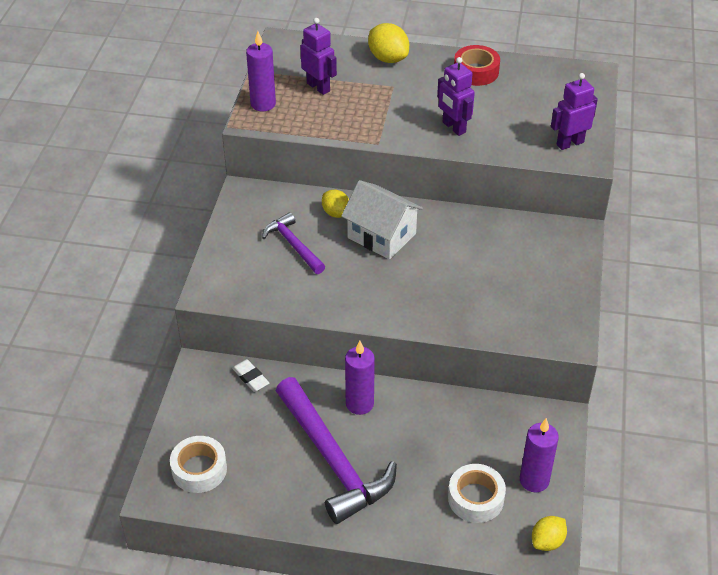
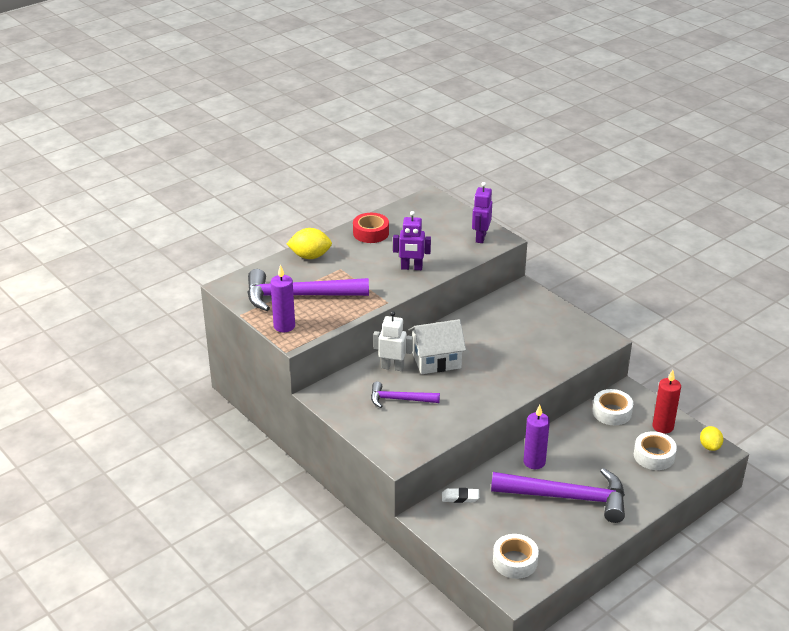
camera: 50 degrees left, 10 degrees down
purple robot [300,18,337,95] -> purple hammer [247,269,369,311]
yellow lemon [322,189,349,218] -> white robot [373,311,413,371]
purple candle [520,418,559,493] -> red candle [652,370,681,433]
none -> white tape [592,389,633,425]

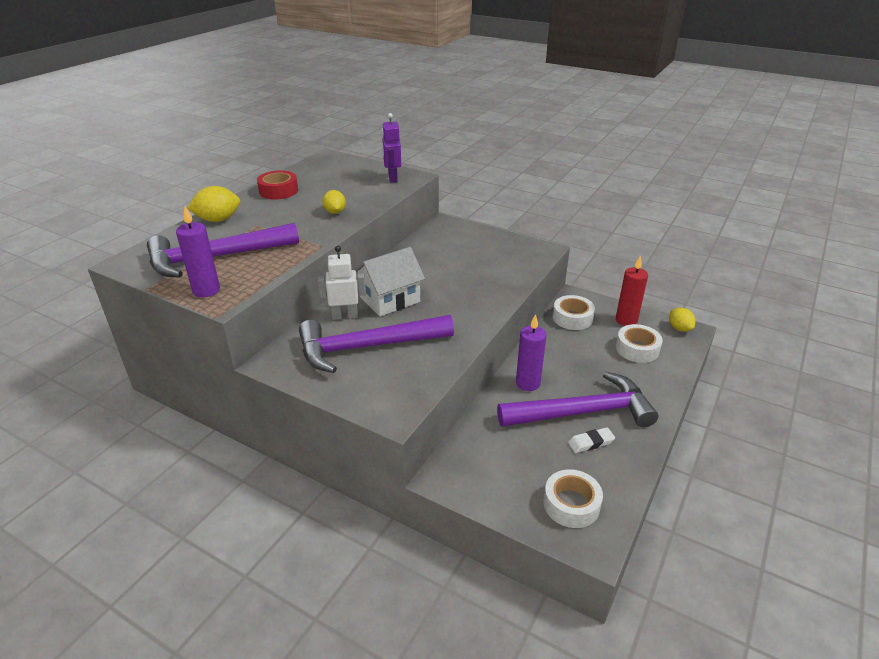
camera: 20 degrees left, 0 degrees up
purple hammer [371,382,440,408] -> purple hammer [299,315,454,373], size x1.85
purple robot [393,211,431,270] -> yellow lemon [322,190,346,214]
white eraser [442,488,479,503] -> white eraser moved to [568,427,615,453]

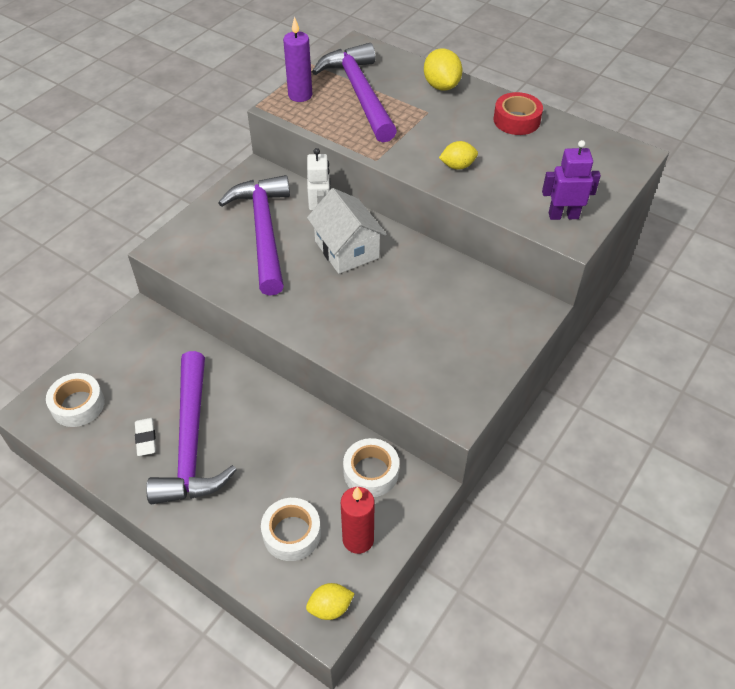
camera: 95 degrees right, 15 degrees up
purple candle [516,314,547,391] -> none

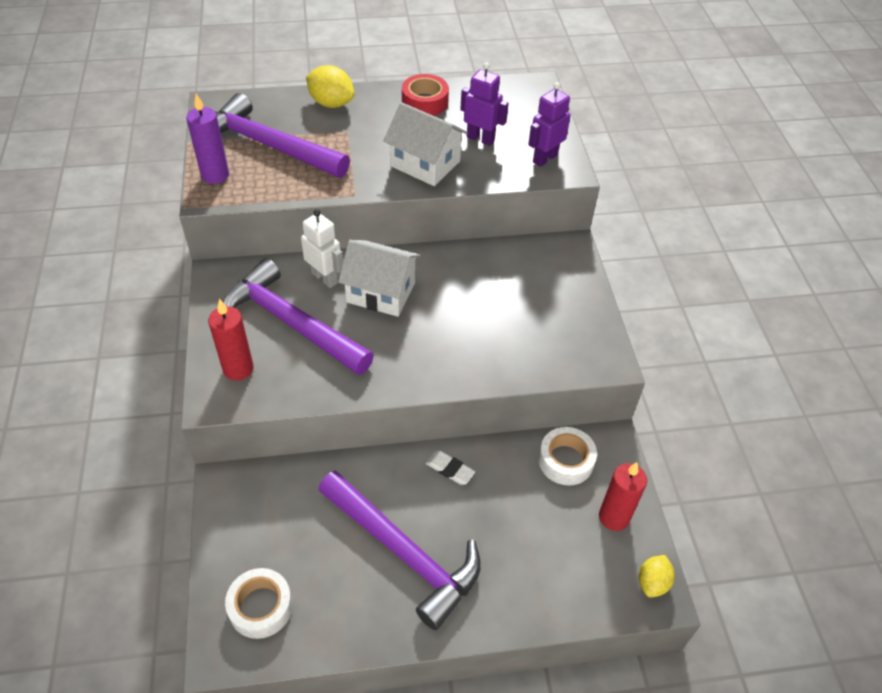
camera: 45 degrees left, 0 degrees up
white eraser [135,418,156,456] -> white eraser moved to [426,450,475,485]
white tape [261,498,321,561] -> none
yellow lemon [439,141,478,169] -> white house [383,102,468,186]
none -> red candle [208,299,254,381]
none -> purple robot [460,62,509,146]

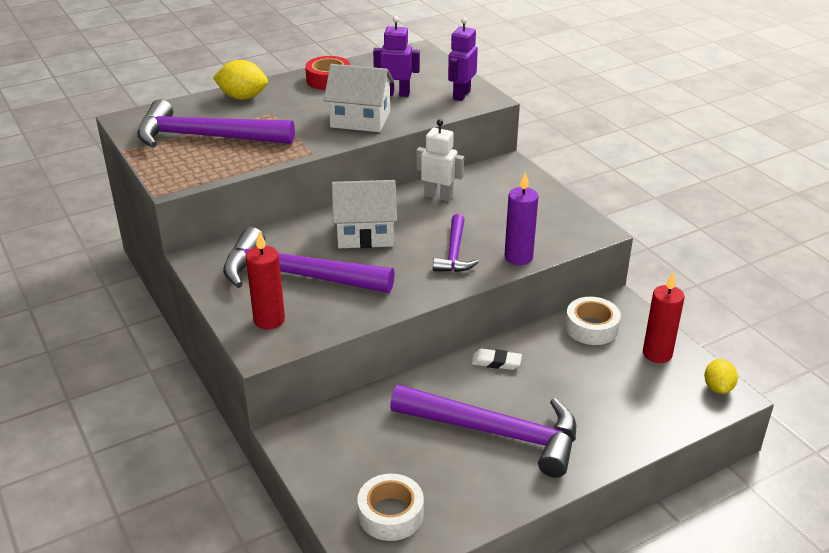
camera: 20 degrees left, 15 degrees down
purple candle [186,94,229,184] -> purple candle moved to [505,172,538,265]
white robot [301,209,343,288] -> white robot moved to [416,119,464,202]
none -> purple hammer [433,214,479,272]

